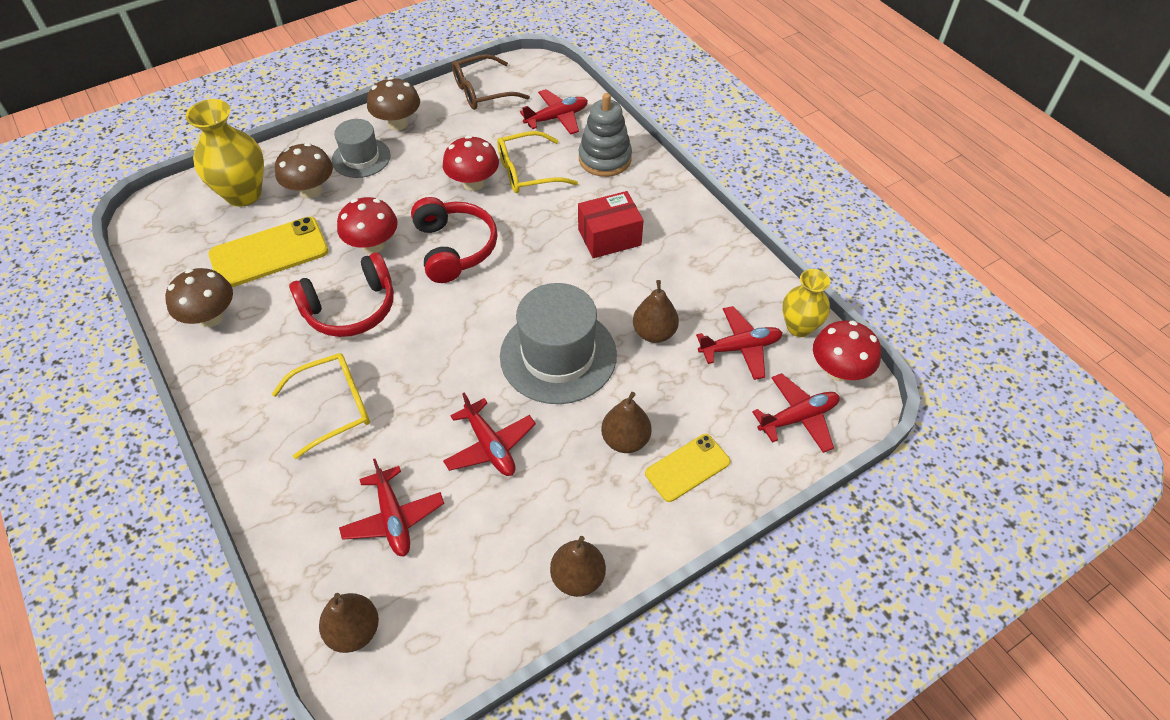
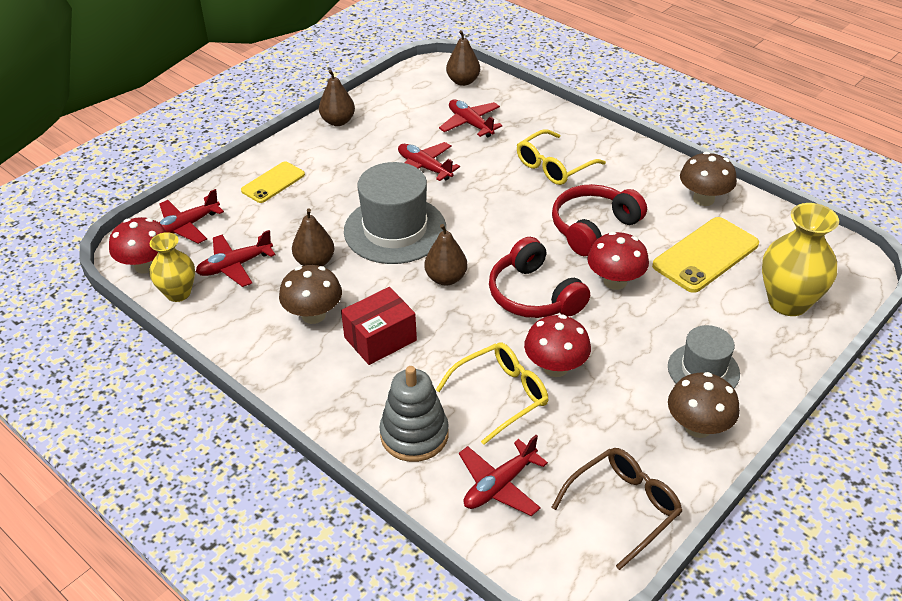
camera: 165 degrees right, 10 degrees down
brown mushroom [275,143,333,198] -> brown mushroom moved to [279,265,342,324]
brown pear [601,392,652,453] -> brown pear moved to [424,224,467,286]

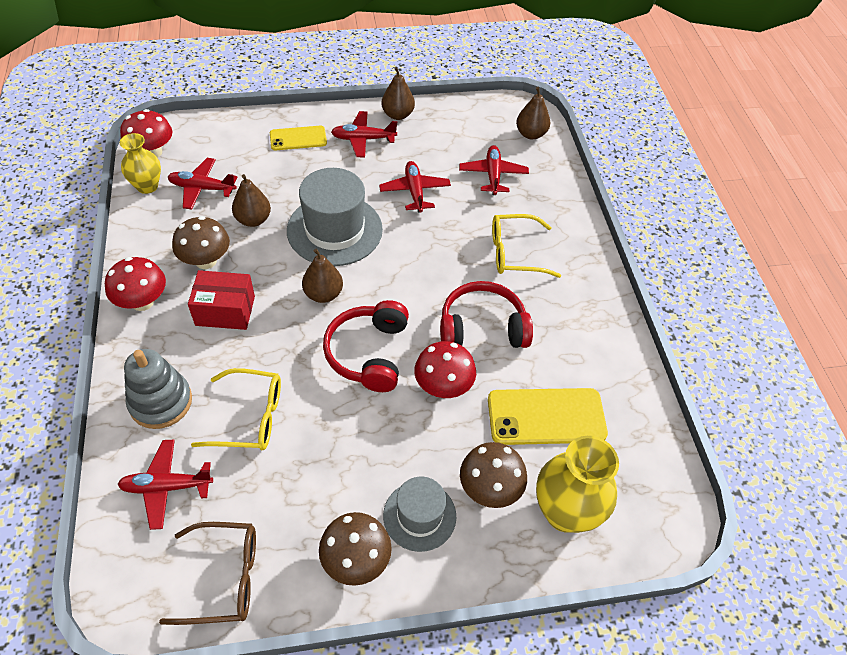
camera: 35 degrees right, 10 degrees up
red plane [159,189,224,244] -> red plane moved to [331,111,398,157]
red mushroom [524,315,591,377] -> red mushroom moved to [105,257,166,311]
brown mushroom [680,152,737,206] -> brown mushroom moved to [460,442,527,508]

